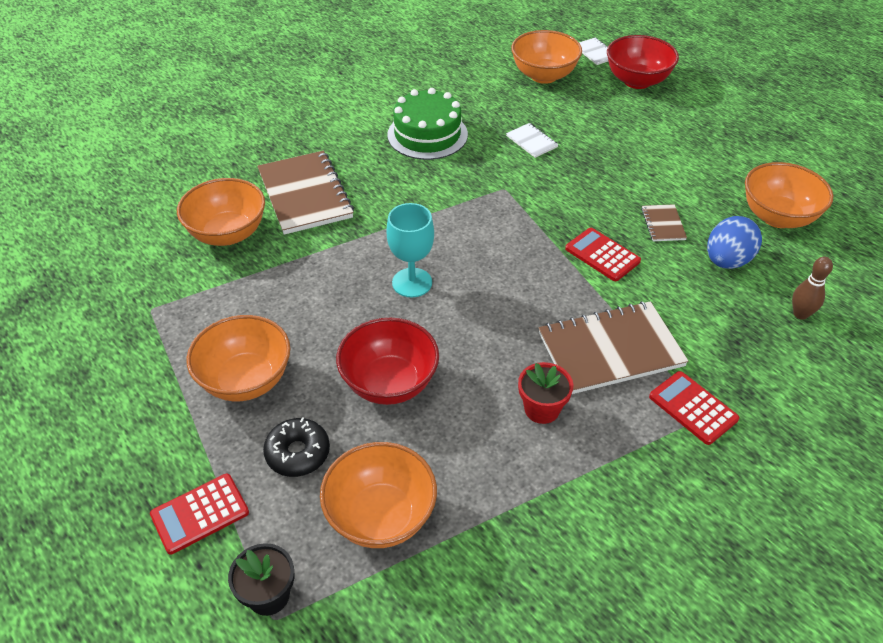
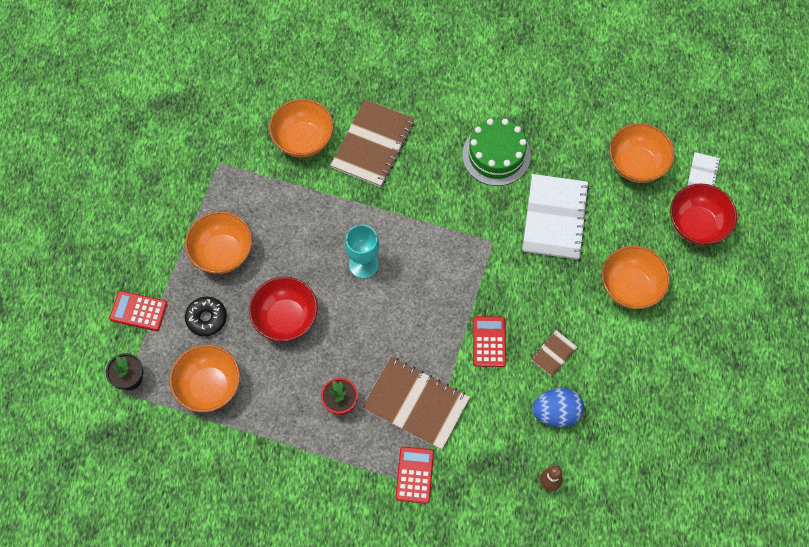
camera: 45 degrees right, 20 degrees up
white notebook [506,123,559,158] -> white notebook [522,174,589,259], size x2.16
orange bowl [745,162,833,228] -> orange bowl moved to [602,246,670,309]

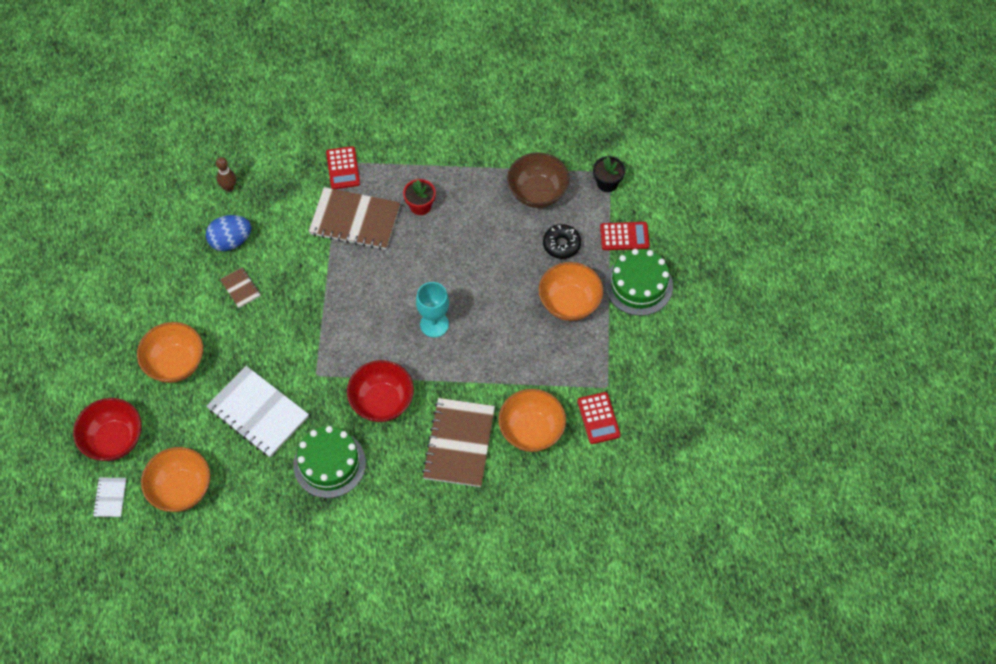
camera: 165 degrees right, 5 degrees down
orange bowl [169,345,240,412] -> brown bowl [507,152,569,208]
red bowl [249,277,318,341] -> red bowl moved to [347,360,414,422]
red calculator [473,316,506,367] -> red calculator moved to [577,392,621,444]
white notebook [522,174,589,259] -> white notebook turned 45 degrees counterclockwise [207,366,309,457]
brown notebook [531,330,577,377] -> brown notebook turned 60 degrees counterclockwise [220,268,261,308]
none -> green cake [605,249,673,316]

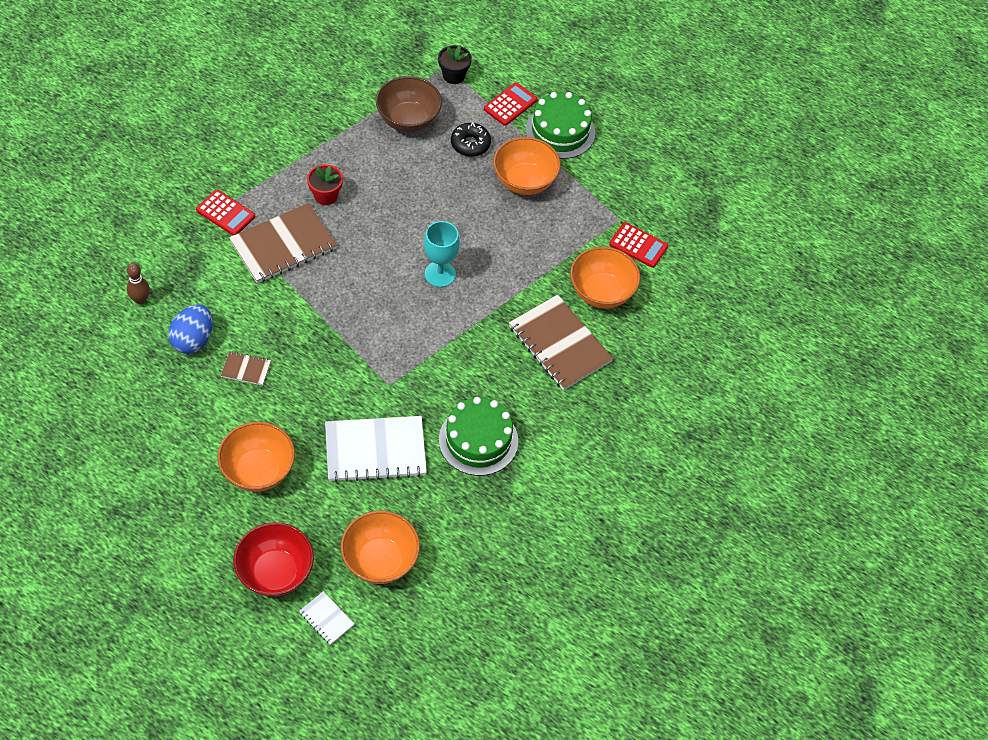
camera: 50 degrees left, 5 degrees down
red bowl [347,360,414,422] -> none

